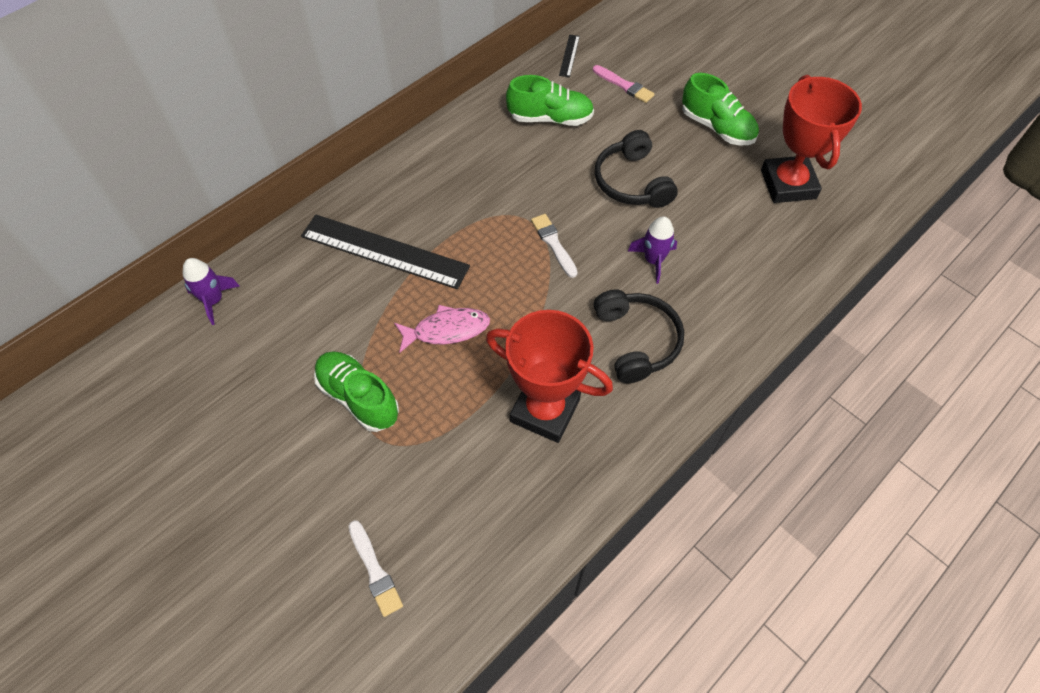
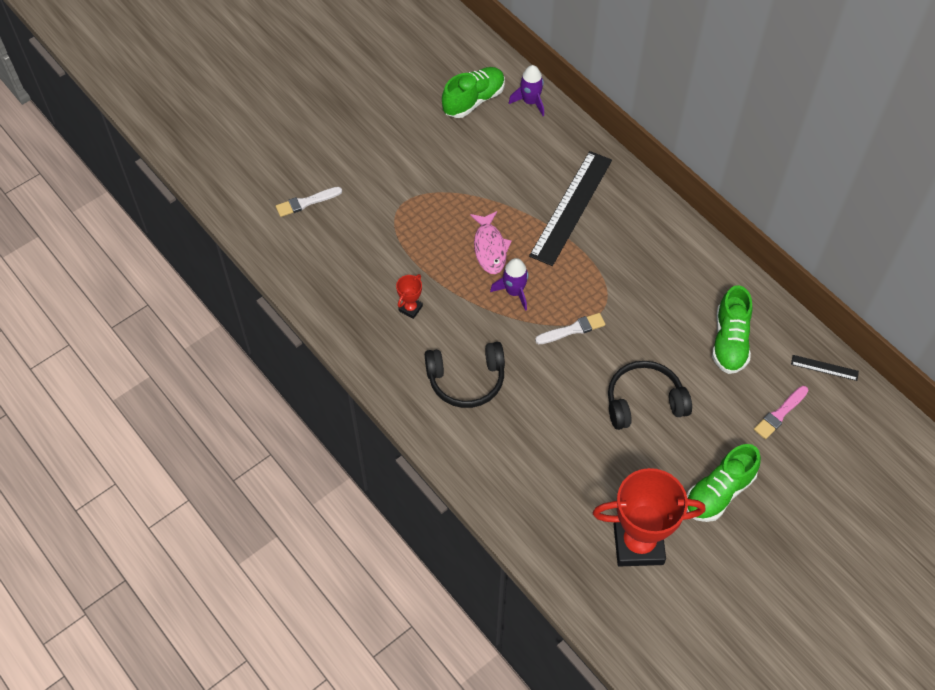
camera: 95 degrees right, 0 degrees up
green shoe [314,351,399,432] -> green shoe moved to [442,67,505,118]
red trophy [486,310,613,443] -> red trophy [396,274,423,319], size x0.43
purple rocket [628,216,677,284] -> purple rocket moved to [490,258,529,311]

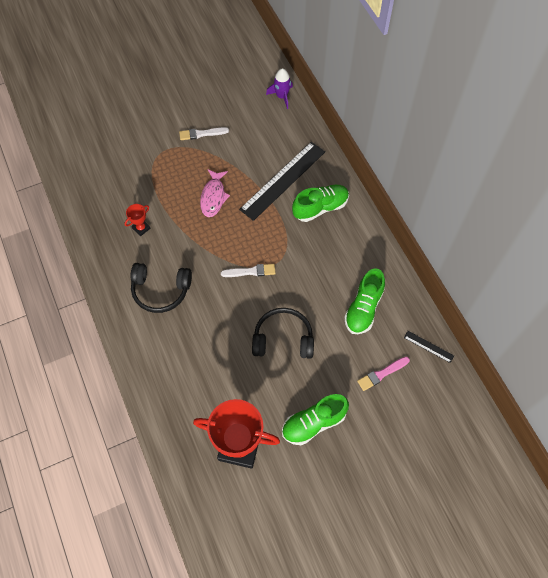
camera: 15 degrees right, 5 degrees up
white brush [276,187,342,217] -> white brush moved to [179,127,229,140]
green shoe [442,67,505,118] -> green shoe moved to [292,185,349,222]
purple rocket [490,258,529,311] -> none

